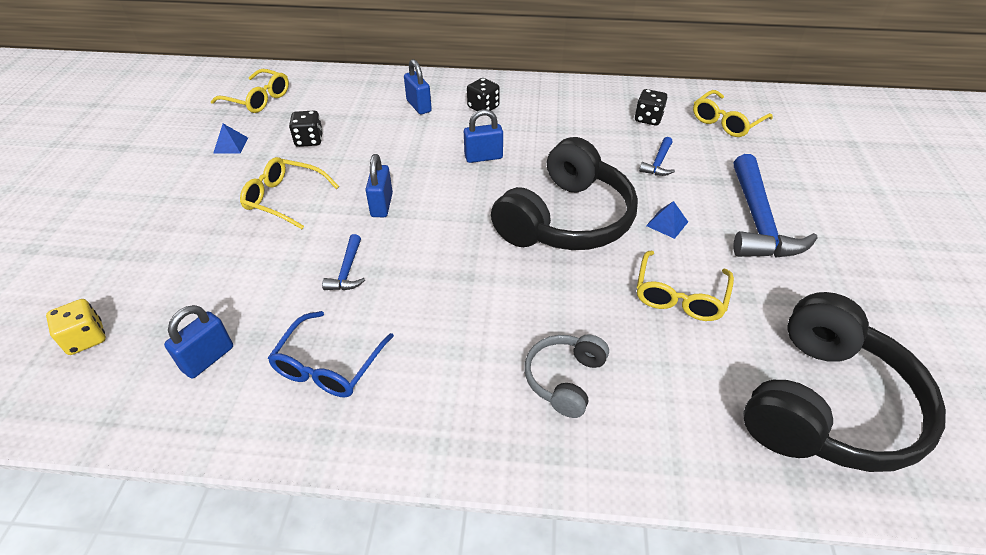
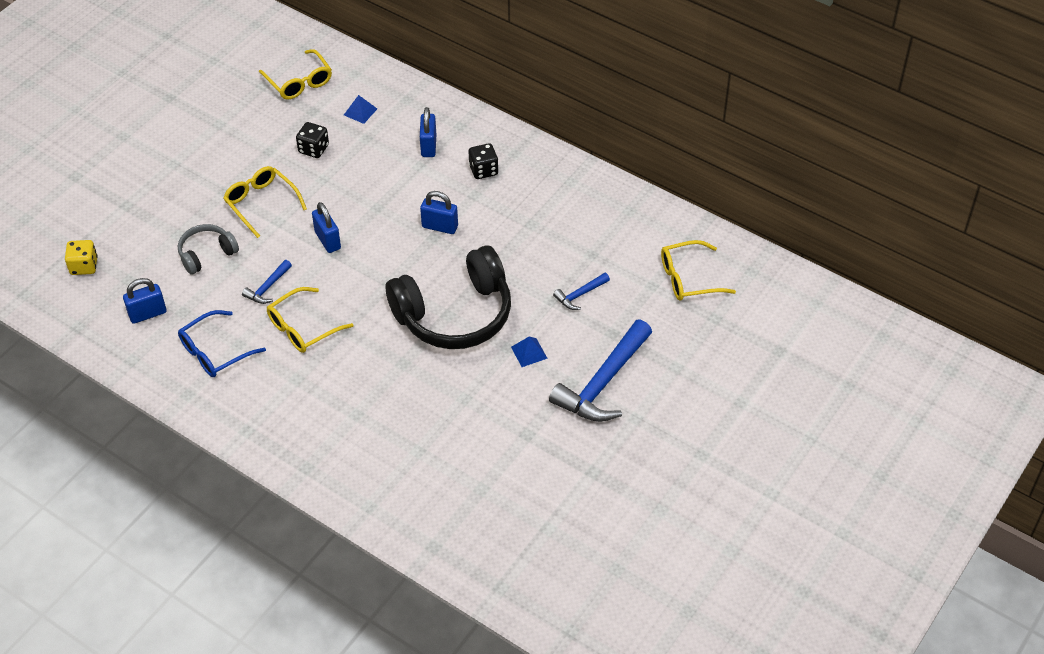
camera: 30 degrees right, 5 degrees up
blue pyramid [213,124,248,154] -> blue pyramid moved to [344,95,377,124]
blue padlock [365,154,393,217] -> blue padlock turned 60 degrees counterclockwise [312,202,341,253]
grey headphones [524,334,609,418] -> grey headphones moved to [178,224,239,275]
black dice [635,89,667,125] -> none
yellow glasses [637,250,734,321] -> yellow glasses moved to [267,287,353,353]
black headphones [743,292,946,472] -> none

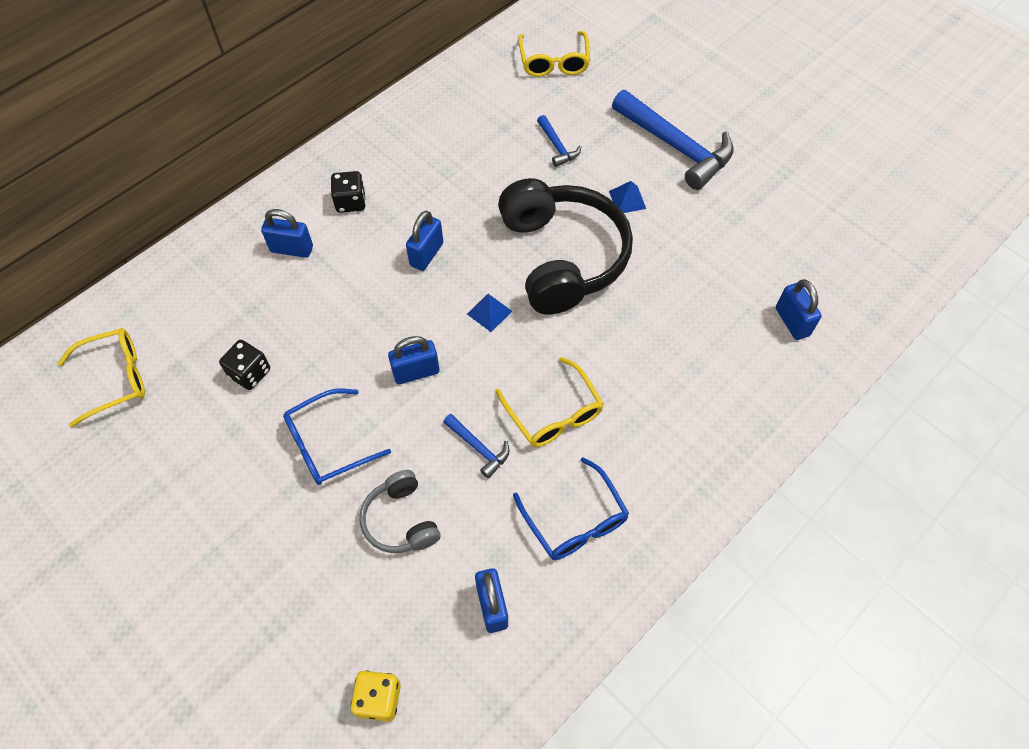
camera: 80 degrees left, 10 degrees up
yellow glasses [223,166,307,238] -> blue glasses [283,389,391,485]
blue pyramid [344,95,377,124] -> blue pyramid moved to [467,294,512,332]
none -> blue padlock [776,279,822,340]

